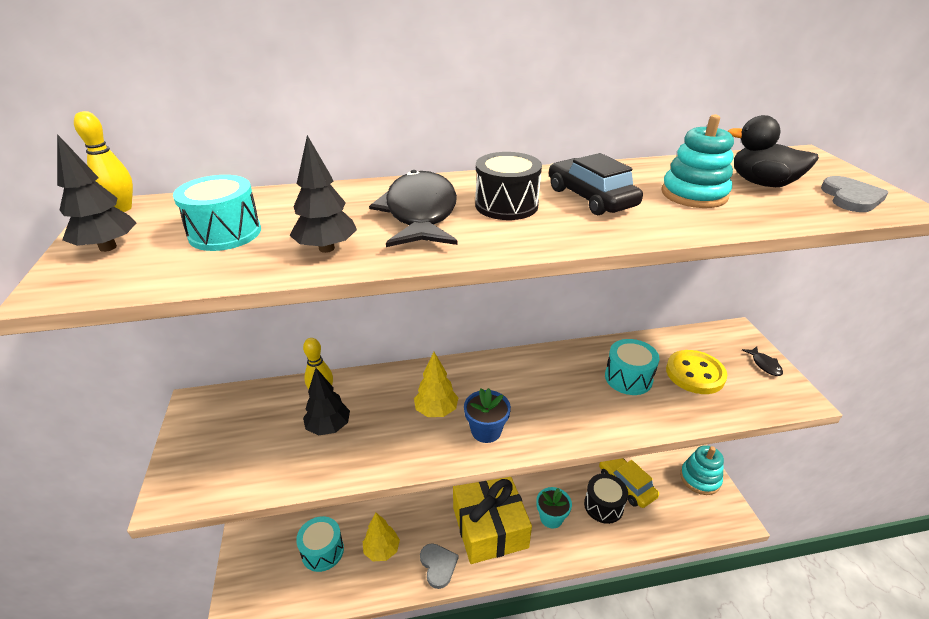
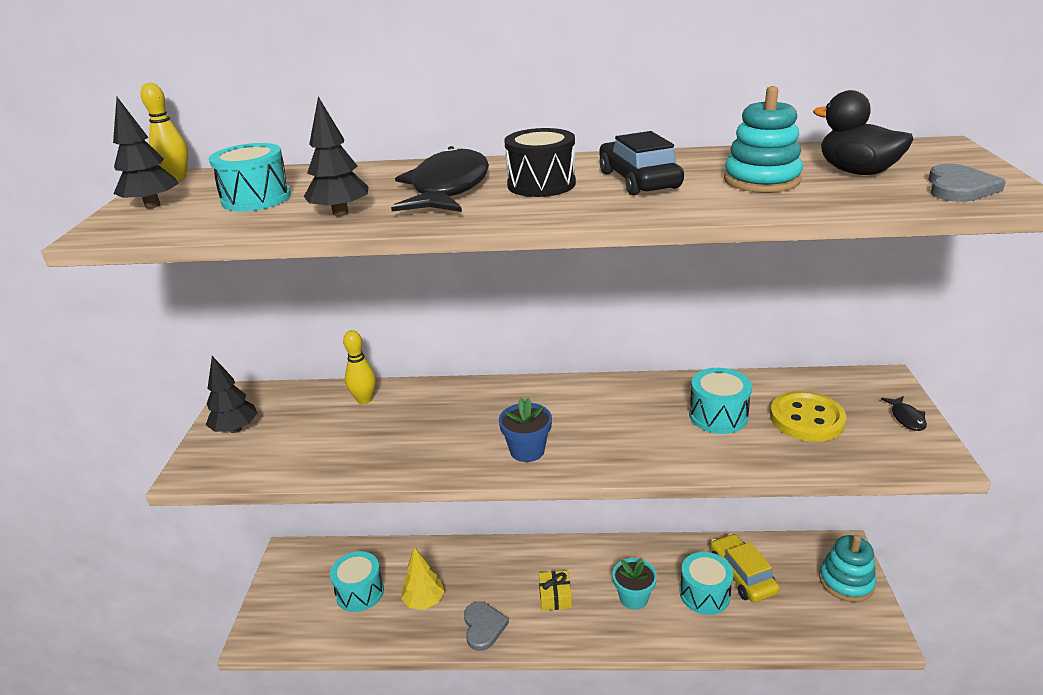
camera: 15 degrees right, 5 degrees down
black tree [303,368,350,436] -> black tree moved to [206,356,257,433]
yellow tree [414,352,458,417] -> none
yellow gift [453,477,532,564] -> yellow gift [539,571,572,611], size x0.41
black drum [584,473,628,524] -> turquoise drum [680,552,733,615]

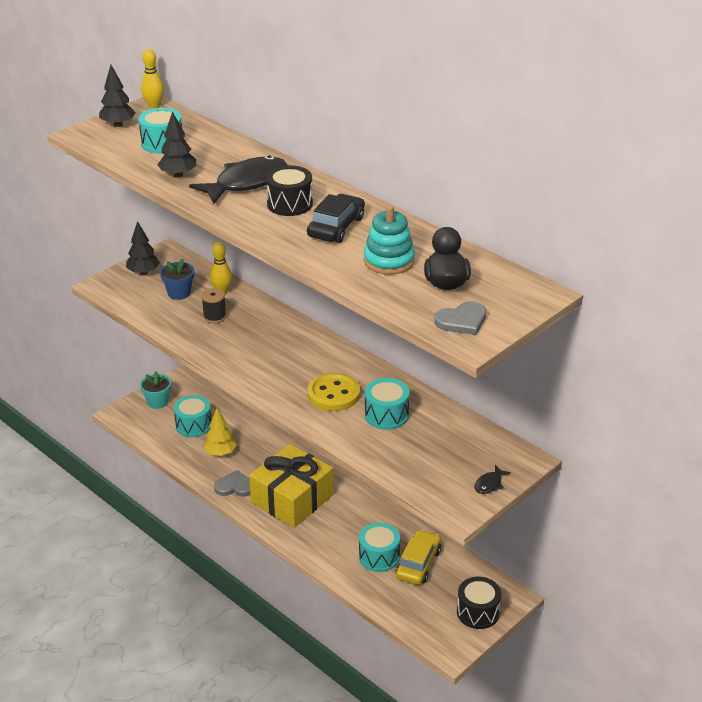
camera: 40 degrees right, 5 degrees up
grey heart [464,602,509,651] -> grey heart turned 120 degrees counterclockwise [214,470,250,497]
blue flower pot [499,398,552,462] -> blue flower pot moved to [160,258,194,300]
yellow gift [539,571,572,611] -> yellow gift [249,444,334,528], size x2.45
turquoise flower pot [612,558,657,610] -> turquoise flower pot moved to [140,372,171,409]
yellow button [770,391,847,442] -> yellow button moved to [307,373,360,411]
turquoise stacking toy [819,535,876,602] -> black drum [457,577,502,629]
none -> black spool [201,288,226,323]

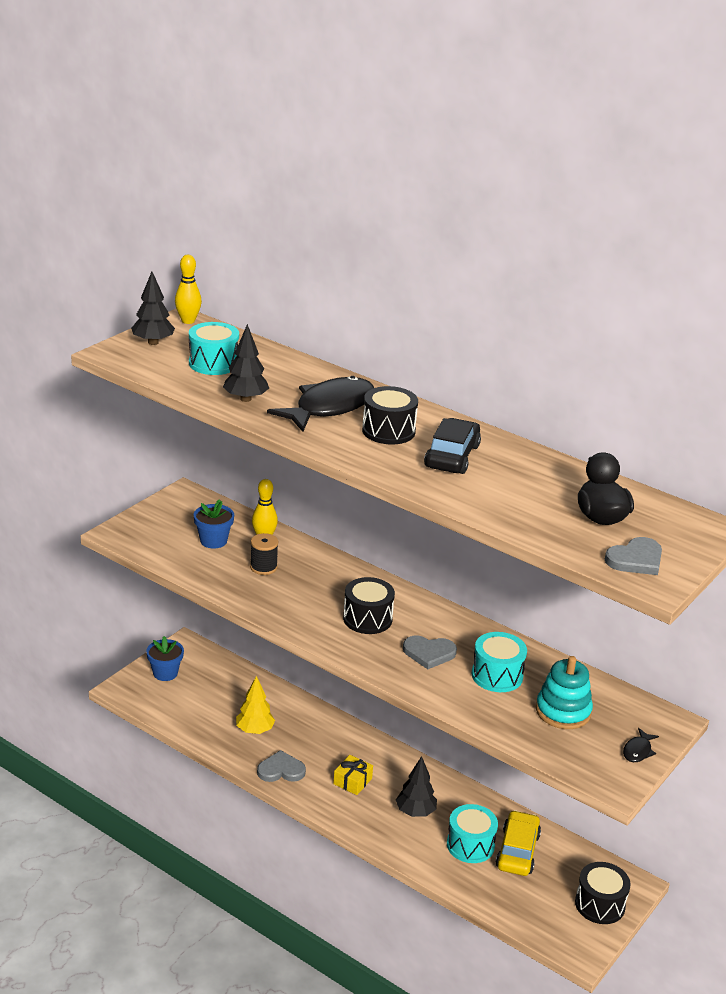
camera: 10 degrees left, 5 degrees down
black tree [126,221,160,275] -> black tree moved to [396,756,437,817]
turquoise flower pot [140,372,171,409] -> blue flower pot [146,636,184,681]
turquoise drum [174,395,211,437] -> none
yellow gift [249,444,334,528] -> yellow gift [333,755,373,795], size x0.41
yellow button [307,373,360,411] -> grey heart [403,636,457,669]
turquoise stacking toy [364,205,415,275] -> turquoise stacking toy moved to [536,656,593,729]
none -> black drum [343,577,395,634]

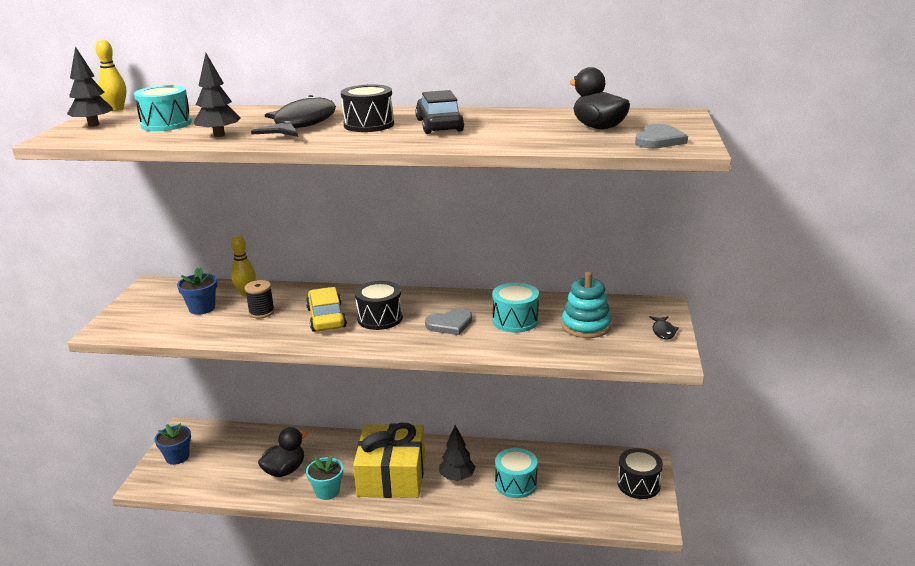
camera: 25 degrees left, 5 degrees down
yellow tree [236,676,275,734] -> black duck [258,427,308,477]
grey heart [257,750,306,782] -> turquoise flower pot [306,455,343,500]
yellow gift [333,755,373,795] -> yellow gift [353,423,425,498], size x2.45
yellow car [496,810,541,876] -> yellow car moved to [306,287,347,332]

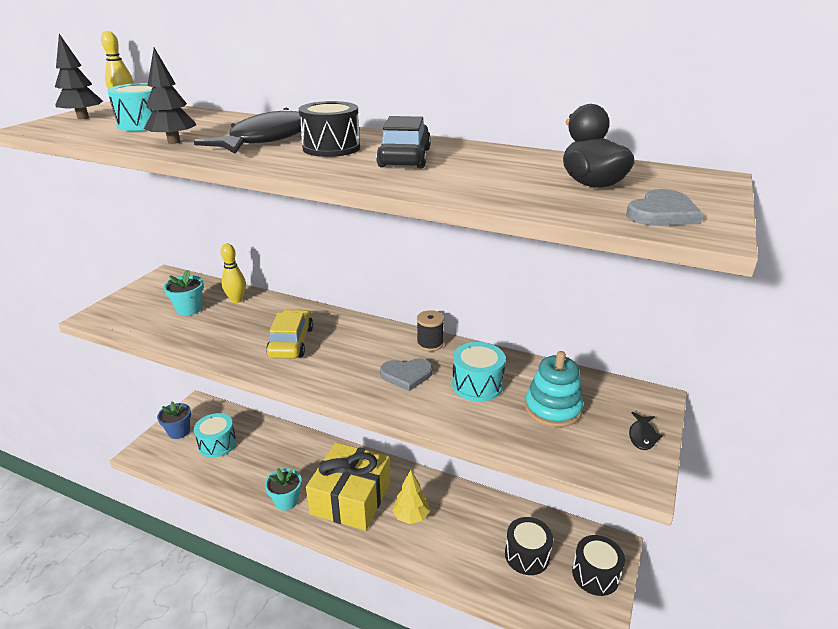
camera: 15 degrees right, 5 degrees up
blue flower pot [177,267,217,315] -> turquoise flower pot [164,270,204,316]
black spool [245,280,275,318] -> black spool moved to [417,310,444,351]
black duck [258,427,308,477] -> none
black drum [355,281,403,330] -> black drum moved to [505,517,553,575]
black tree [439,425,476,481] -> yellow tree [392,470,430,524]
turquoise drum [495,448,538,498] -> turquoise drum moved to [194,413,236,458]

